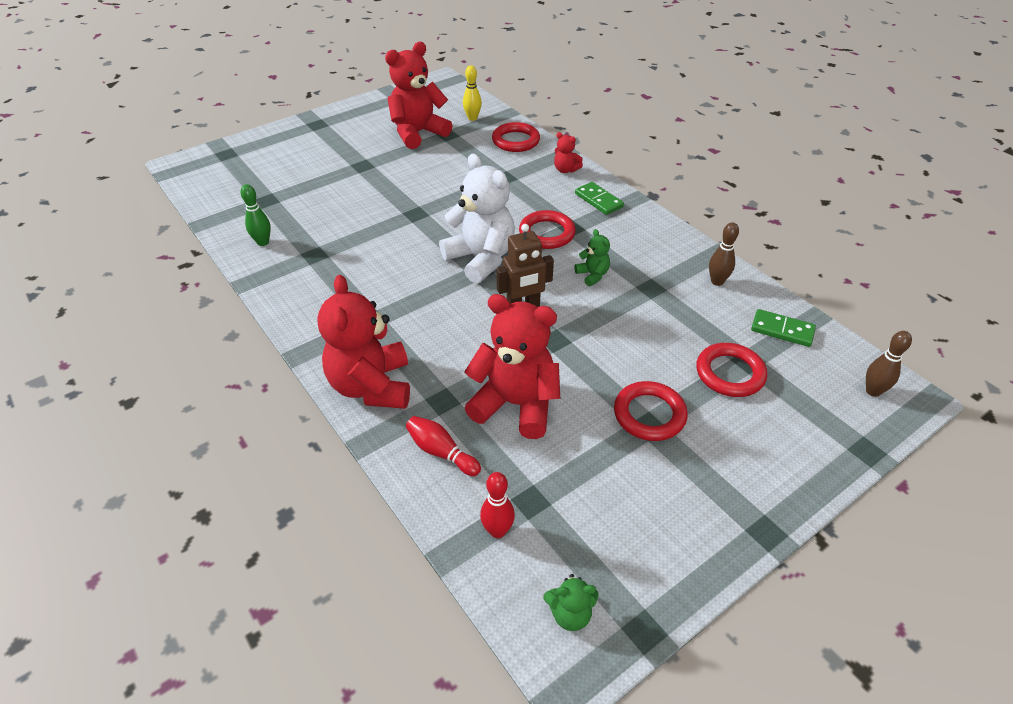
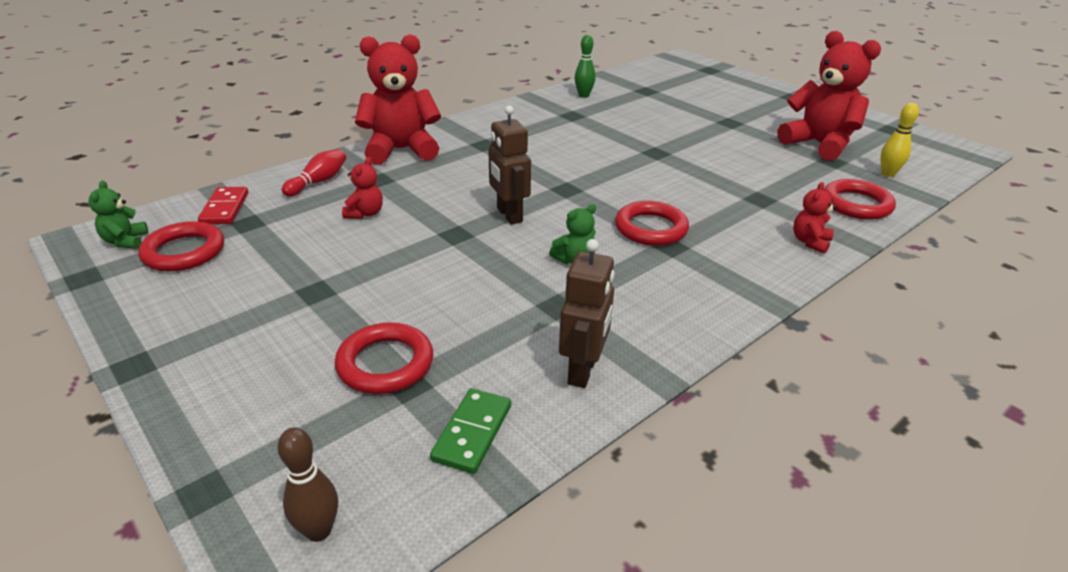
camera: 85 degrees right, 10 degrees down
white teddy bear [439,154,515,284] -> none
red teddy bear [464,294,560,439] -> red teddy bear [342,157,383,219], size x0.45
red bowling pin [480,472,515,538] -> red domino [198,187,248,224]
green domino [575,182,624,215] -> none
red ring [614,381,688,441] -> red ring moved to [138,221,224,271]
brown bowling pin [709,222,739,286] -> brown robot [559,239,615,388]

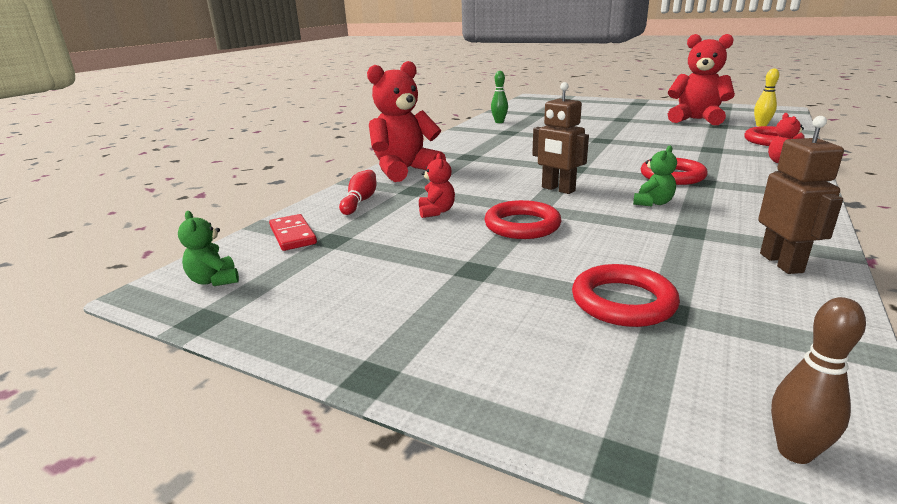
camera: 20 degrees left, 10 degrees down
red ring [138,221,224,271] -> red ring moved to [484,200,561,239]
green domino [430,388,511,474] -> none

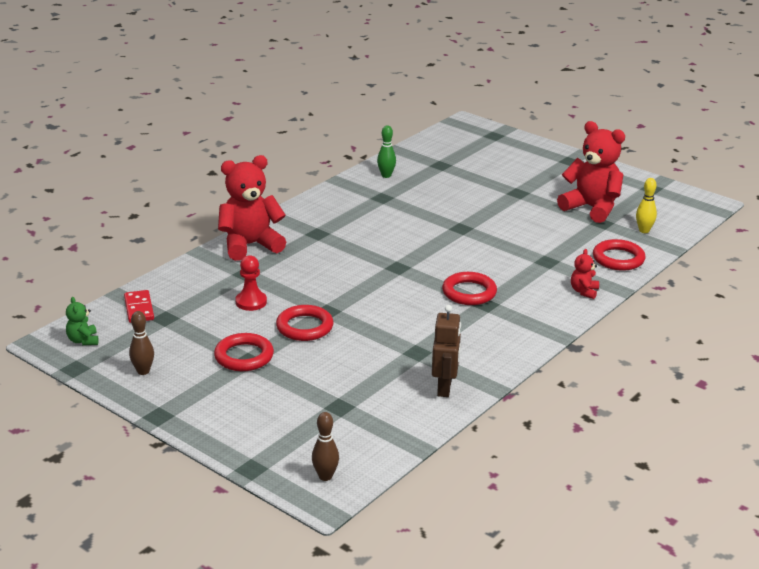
camera: 10 degrees right, 5 degrees up
red bowling pin [339,170,376,215] -> none
red teddy bear [419,153,455,218] -> red pawn [235,255,267,311]
brown robot [532,82,589,194] -> none
red ring [572,264,680,327] -> red ring moved to [214,333,274,371]
green teddy bear [633,146,677,207] -> none
none -> brown bowling pin [129,311,154,375]

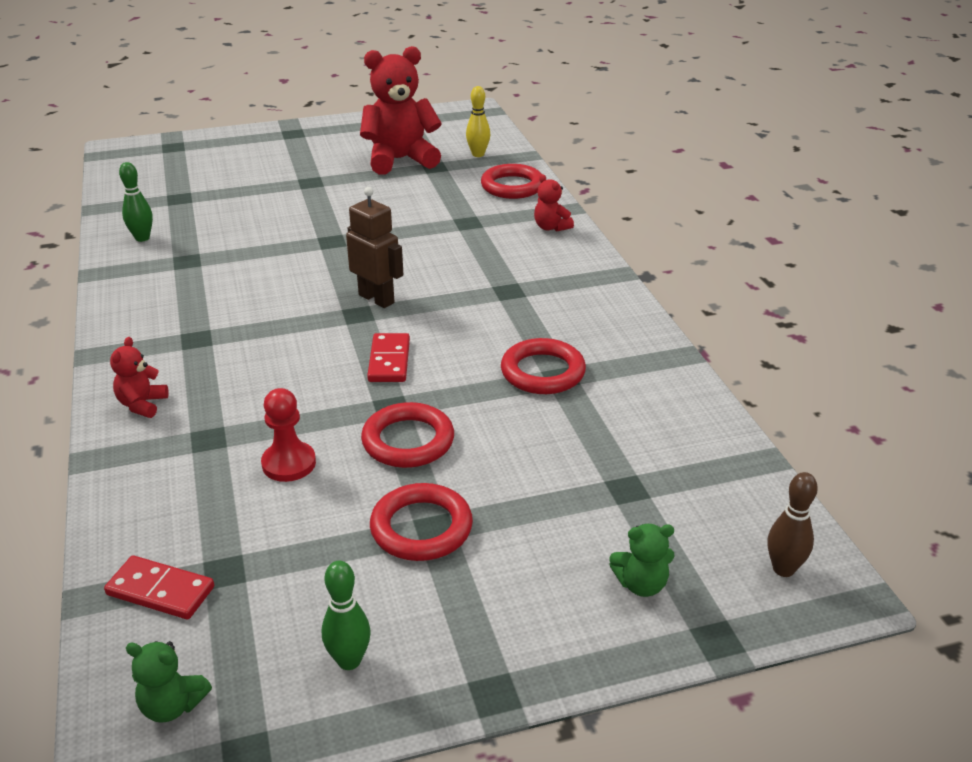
camera: 55 degrees left, 5 degrees up
brown bowling pin [129,311,154,375] -> green bowling pin [322,561,371,670]
red teddy bear [218,155,286,261] -> red teddy bear [110,337,169,418], size x0.45
brown robot [432,305,461,397] -> brown robot moved to [346,187,404,308]
red ring [442,272,497,305] -> red ring moved to [501,338,586,394]
none -> red domino [367,333,410,382]
none -> green teddy bear [609,524,675,597]

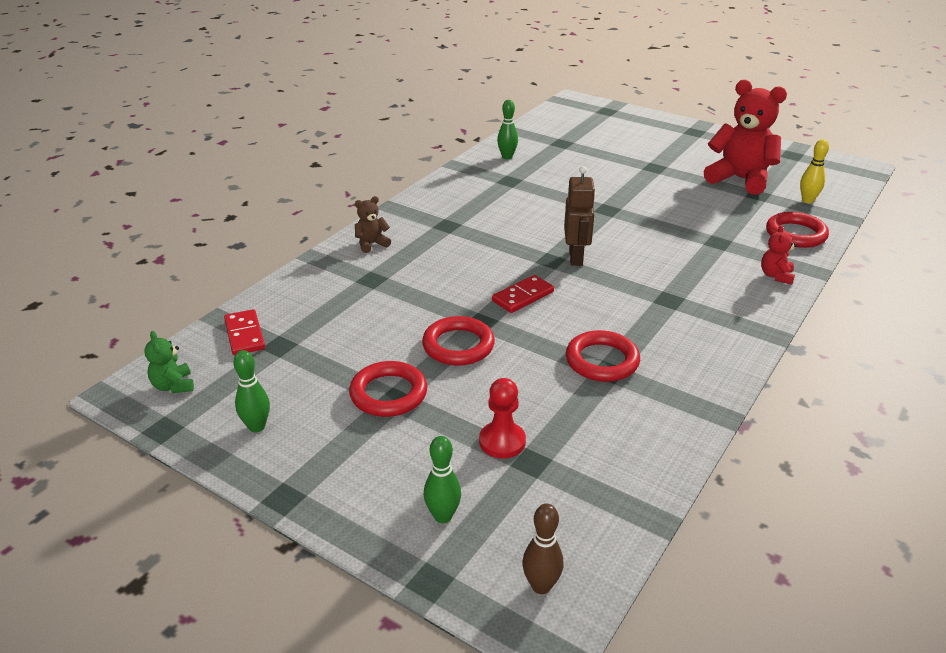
camera: 50 degrees right, 0 degrees up
red teddy bear [110,337,169,418] -> brown teddy bear [355,196,391,253]
red pawn [261,388,316,482] -> red pawn moved to [479,378,526,459]
green teddy bear [609,524,675,597] -> green bowling pin [424,436,461,523]

